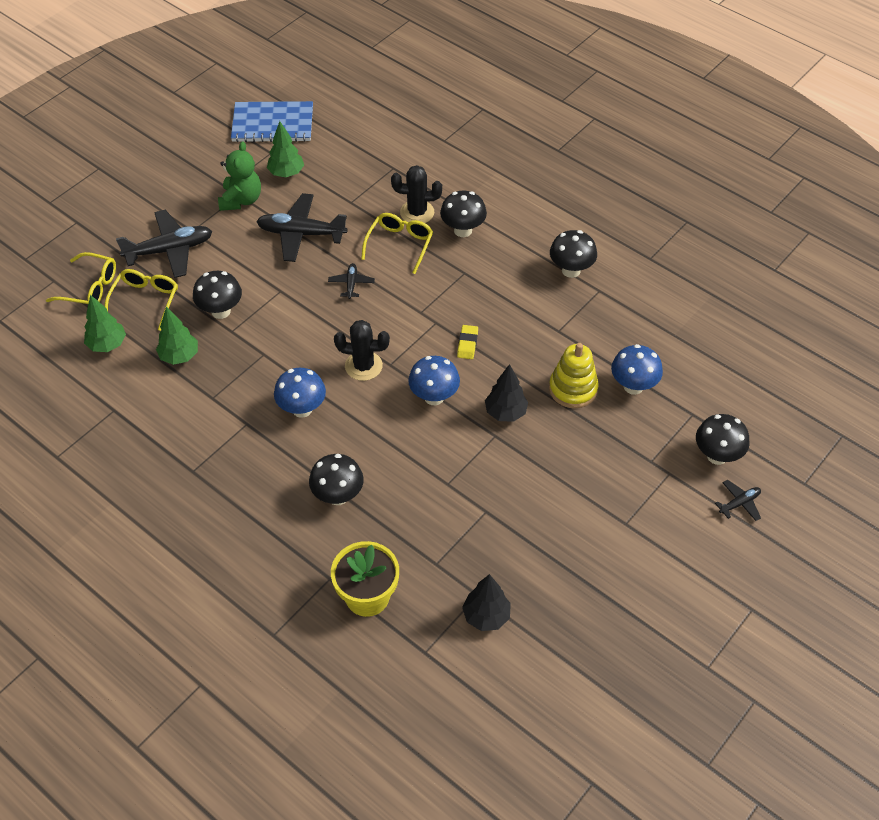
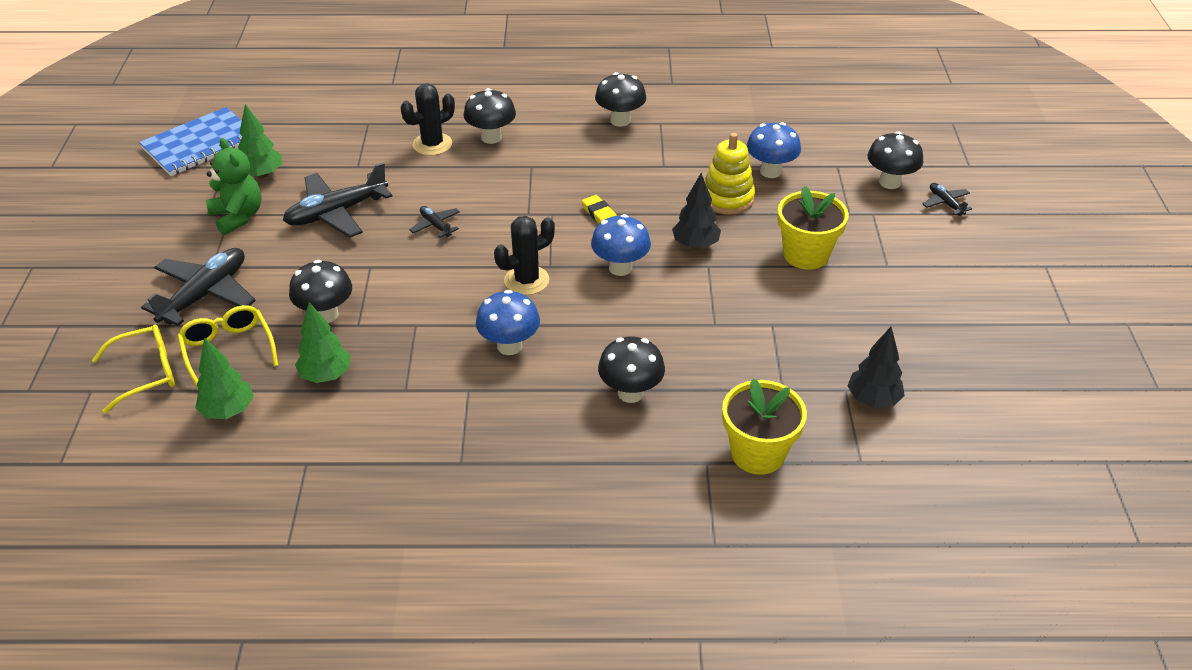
camera: 40 degrees left, 10 degrees down
yellow glasses [361,213,433,274] -> none
black plane [715,480,761,521] -> black plane turned 45 degrees counterclockwise [923,183,972,216]
none -> yellow flower pot [777,186,849,270]

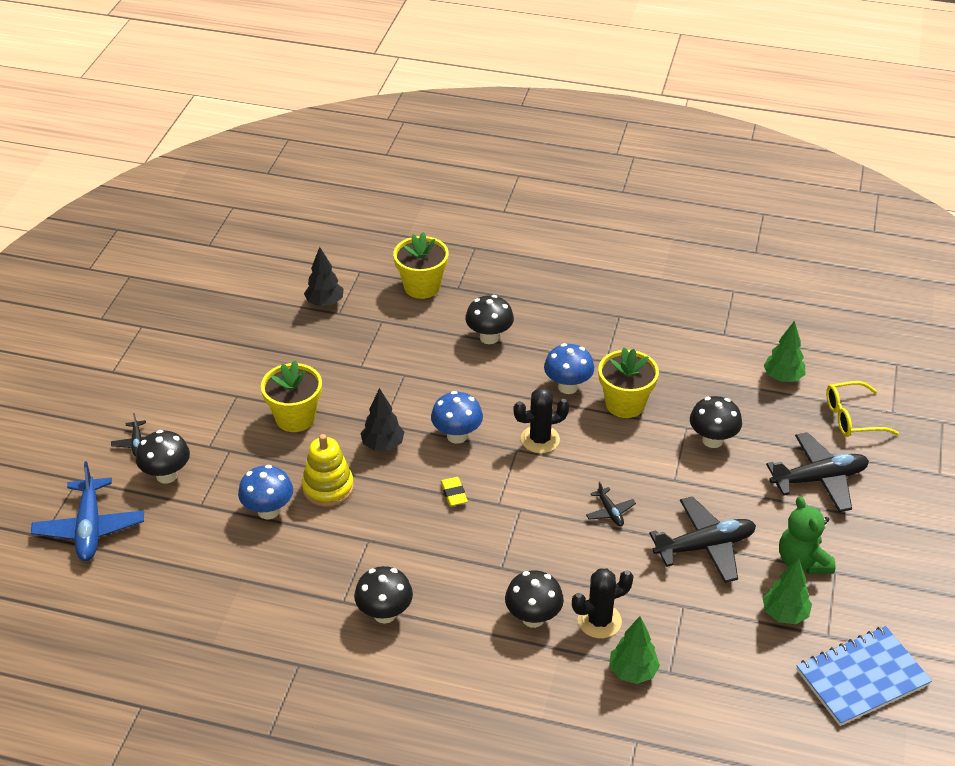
camera: 165 degrees left, 0 degrees up
black plane [141,248,256,326] -> black plane turned 150 degrees counterclockwise [766,432,869,512]
yellow glasses [177,305,278,388] -> none
green tree [295,302,350,383] -> green tree moved to [609,616,660,684]
none -> blue plane [31,461,144,561]
none -> yellow flower pot [598,348,659,418]

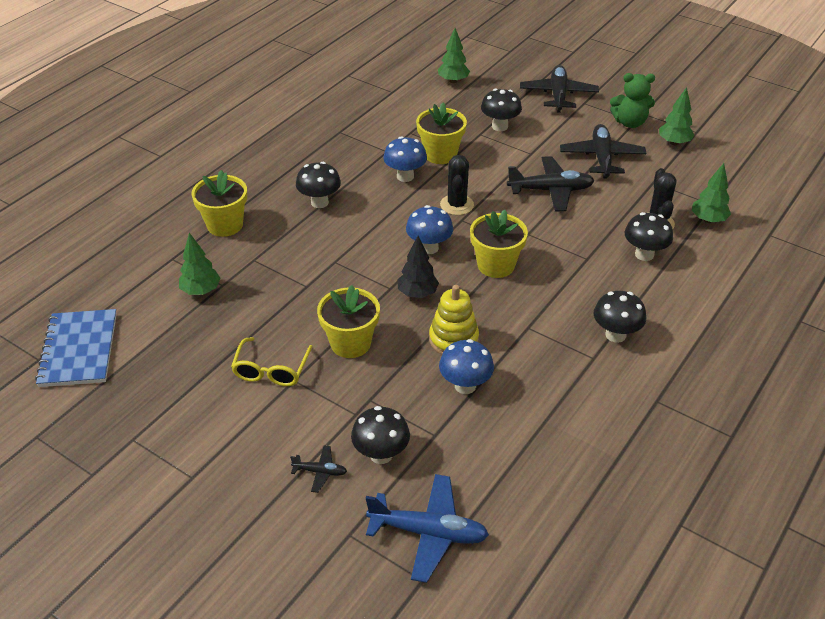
camera: 70 degrees left, 0 degrees up
black tree [304,247,343,307] -> green tree [179,233,221,295]
yellow eraser [440,477,468,506] -> yellow flower pot [470,210,528,278]
black plane [586,481,636,526] -> black plane [507,156,595,212], size x2.06
blue notebook [796,626,932,726] -> blue notebook moved to [35,309,117,387]
yellow glasses [826,381,899,437] -> yellow glasses moved to [231,337,313,386]

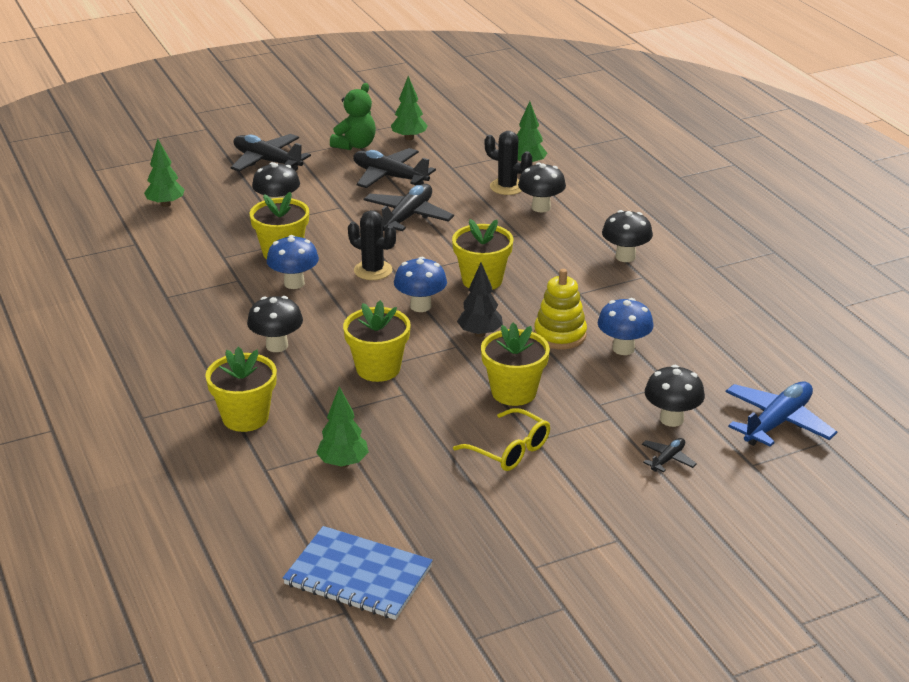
camera: 60 degrees left, 10 degrees down
none -> yellow flower pot [343,300,411,382]

